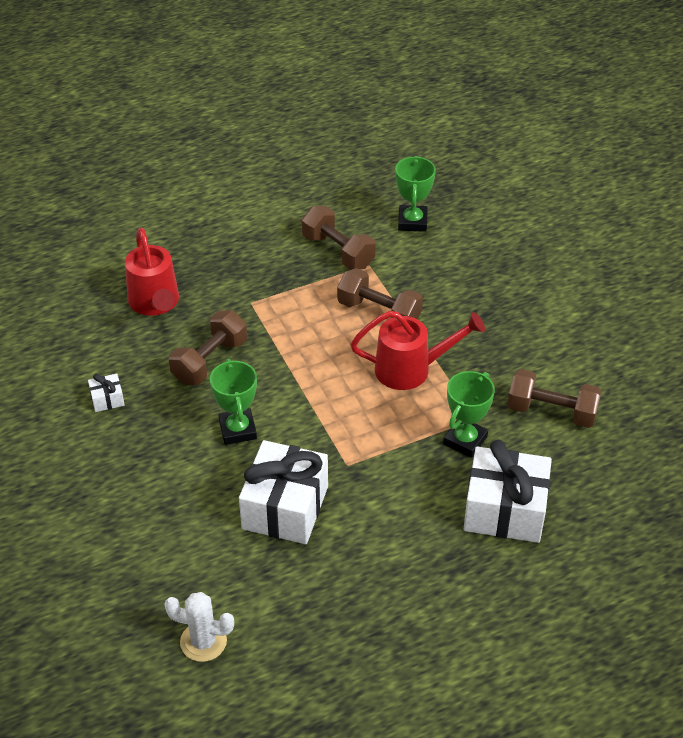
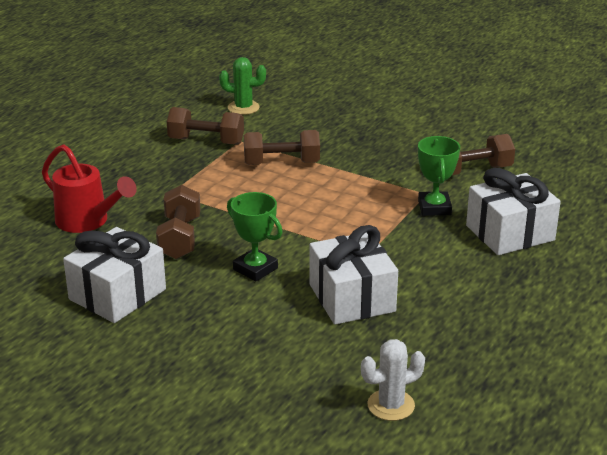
camera: 35 degrees left, 15 degrees down
white gift [88,374,125,412] -> white gift [63,227,166,323], size x2.37
red watering can [351,311,485,390] -> none
green trophy [395,156,436,232] -> green cactus [219,57,266,115]

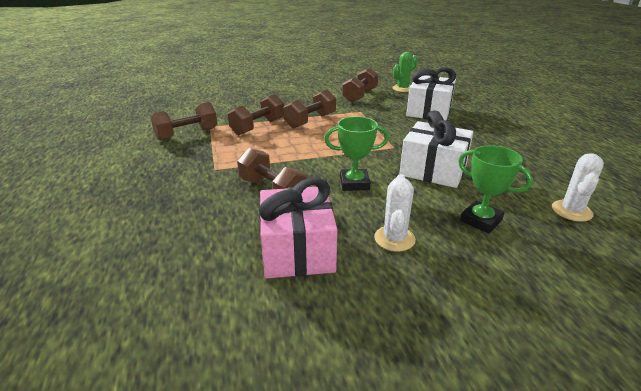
camera: 45 degrees left, 0 degrees up
red watering can [42,144,137,233] -> none
white gift [63,227,166,323] -> pink gift [259,178,338,279]
green cactus [219,57,266,115] -> green cactus moved to [392,52,418,92]
green trophy [418,136,460,216] -> green trophy moved to [458,145,533,233]
none -> brown dumbbell [283,89,336,129]
none -> white cactus [374,174,416,252]

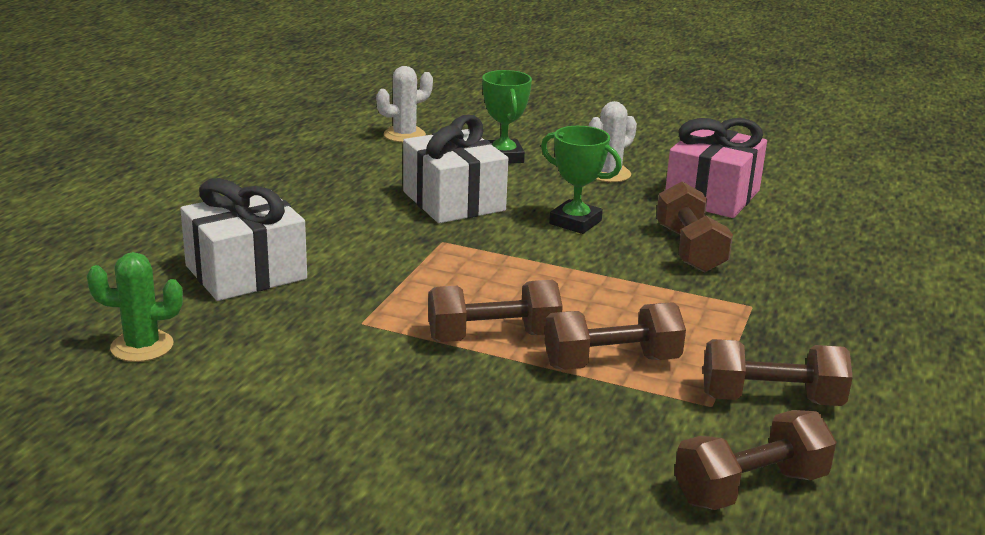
camera: 145 degrees left, 5 degrees down
brown dumbbell [342,67,379,103] -> brown dumbbell moved to [674,410,837,510]

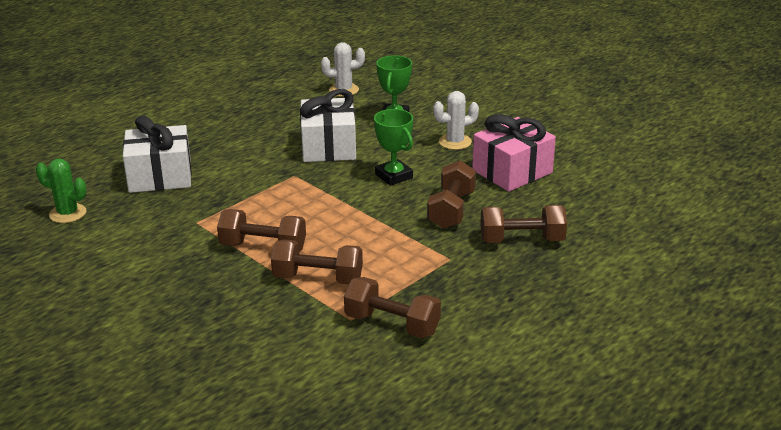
camera: 25 degrees right, 5 degrees up
brown dumbbell [674,410,837,510] -> brown dumbbell moved to [480,205,567,243]

